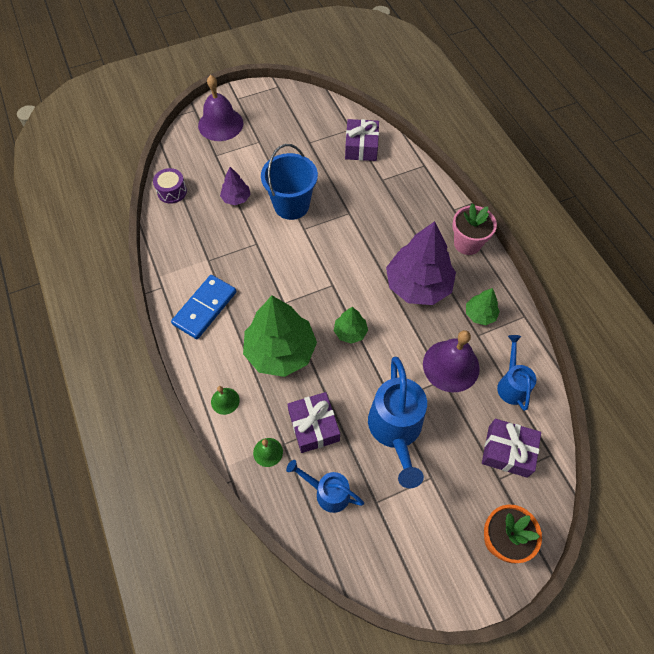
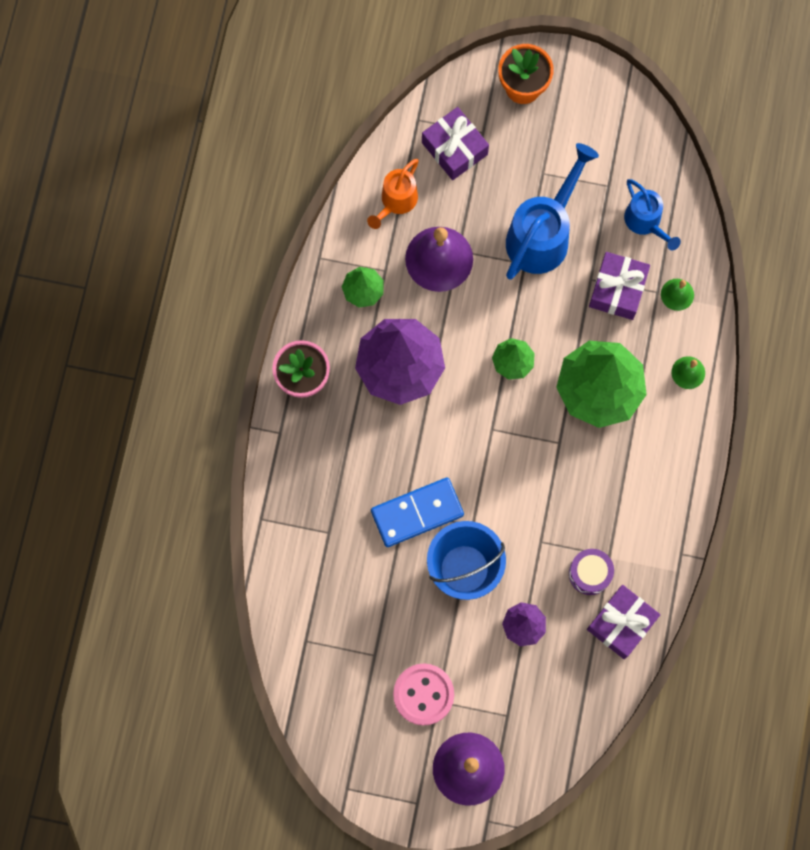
camera: 145 degrees left, 15 degrees up
purple drum [153,168,187,204] -> purple drum moved to [569,549,614,595]
blue domino [171,275,236,339] -> blue domino moved to [371,477,464,547]
purple gift [345,119,379,161] -> purple gift moved to [587,585,660,659]
blue watering can [497,335,536,411] -> orange watering can [367,159,419,229]
none -> pink button [393,663,454,725]

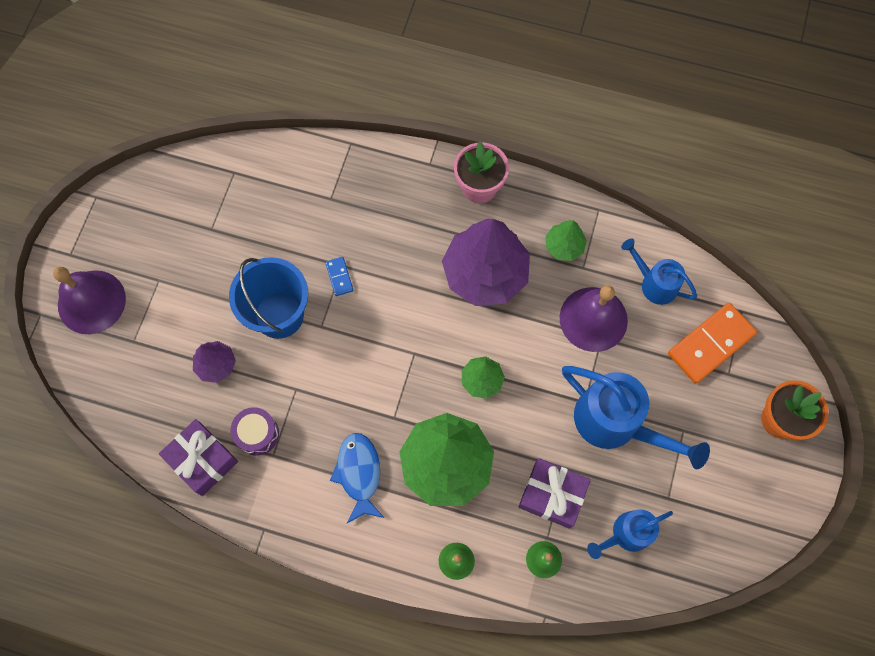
camera: 95 degrees right, 5 degrees down
orange watering can [367,159,419,229] -> blue watering can [621,239,697,305]
blue domino [371,477,464,547] -> blue domino [325,257,353,296], size x0.47
pink button [393,663,454,725] -> none
purple gift [422,107,489,180] -> orange domino [668,303,757,384]
none -> blue fish [330,433,384,523]

